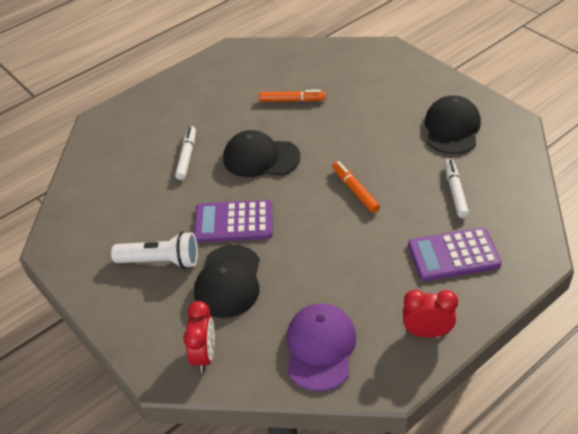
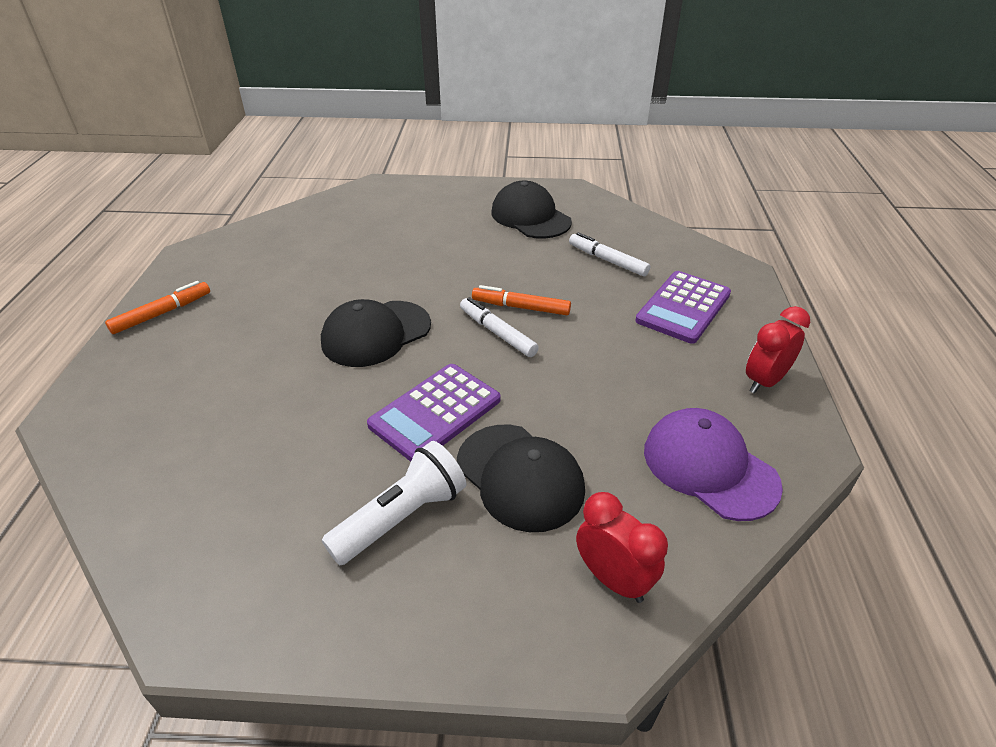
camera: 50 degrees left, 5 degrees down
white marker [175,126,196,180] -> white marker moved to [460,297,539,357]
orange marker [259,90,326,102] -> orange marker moved to [105,281,210,334]

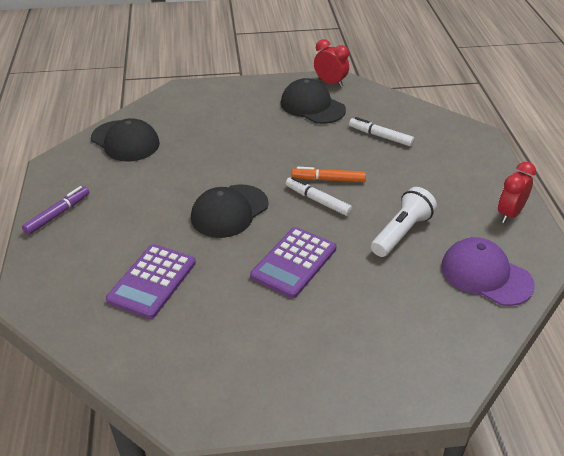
camera: 10 degrees left, 0 degrees up
orange marker [105,281,210,334] -> purple marker [22,186,89,235]
white flashlight [322,441,467,565] -> white flashlight moved to [371,187,437,257]
black cap [457,425,585,532] -> black cap moved to [91,118,160,161]
red clock [576,492,668,603] -> red clock moved to [314,39,349,87]
purple calculator [635,271,731,344] -> purple calculator moved to [106,244,196,319]

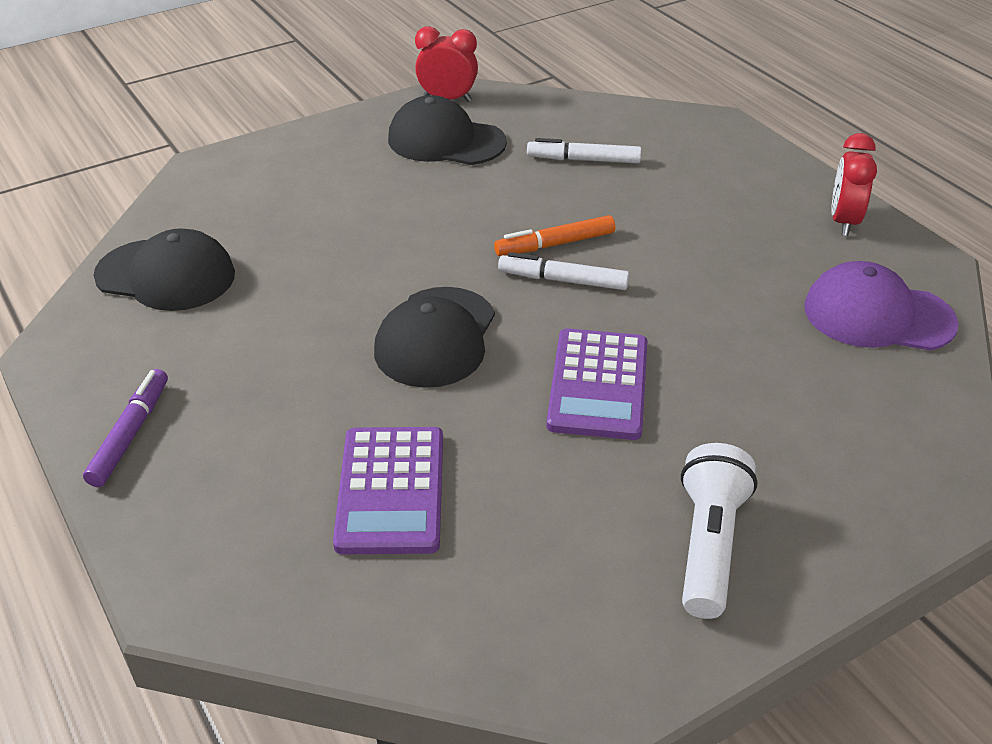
camera: 25 degrees left, 0 degrees up
white flashlight [371,187,437,257] -> white flashlight moved to [681,443,757,619]

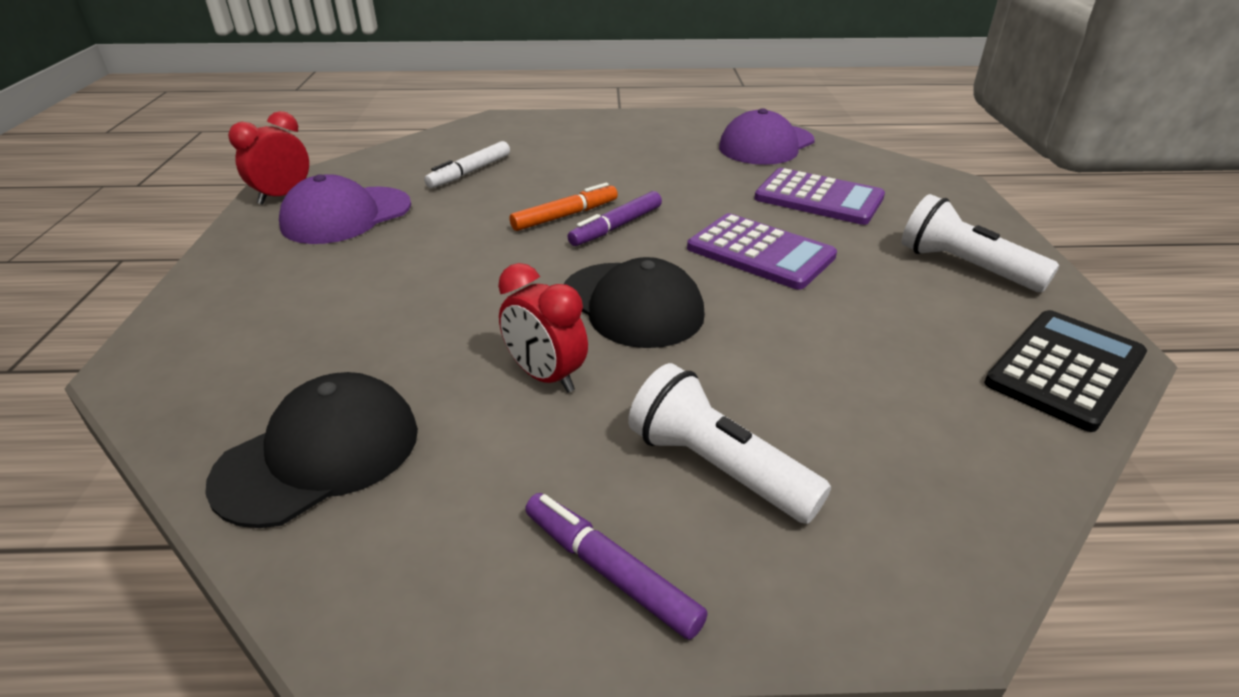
camera: 60 degrees left, 5 degrees down
purple calculator [333,427,443,554] -> purple calculator moved to [754,168,885,225]
black cap [388,95,507,165] -> purple cap [279,174,411,244]
orange marker [494,215,615,256] -> orange marker turned 135 degrees counterclockwise [510,183,618,231]
white marker [498,252,629,290] -> purple marker [568,191,662,246]
red clock [831,133,877,236] -> red clock moved to [498,263,588,393]
none -> white flashlight [628,363,831,524]
none -> black calculator [984,310,1147,432]

